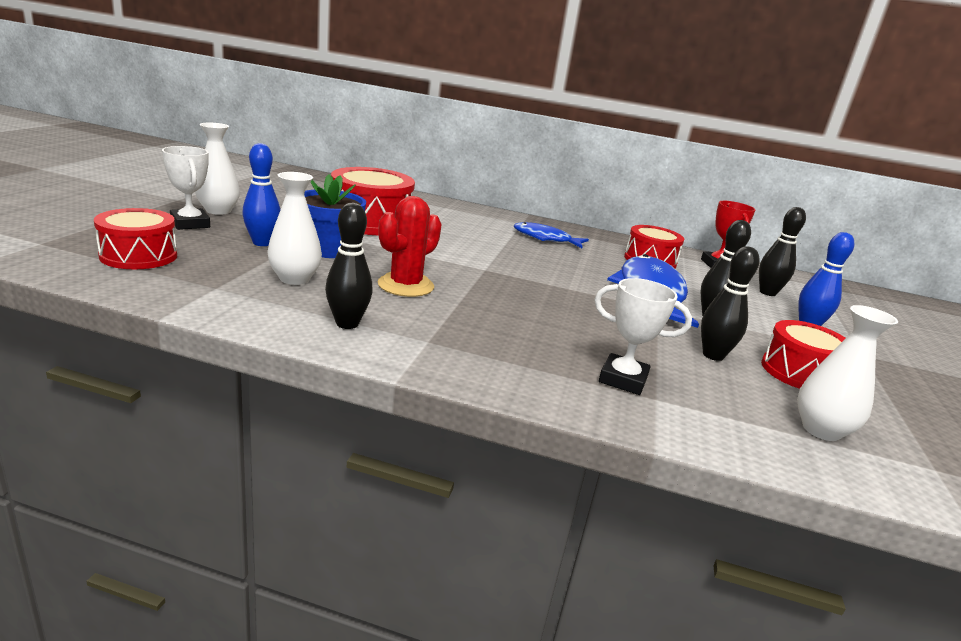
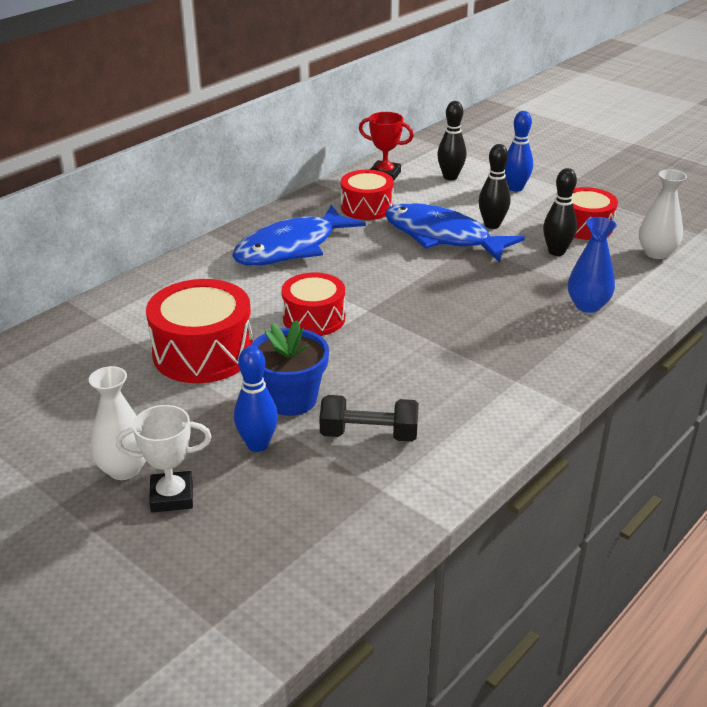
camera: 60 degrees left, 10 degrees up
red drum [94,208,177,269] -> red drum moved to [281,272,345,336]
white vase [267,172,322,285] -> black dumbbell [319,395,419,442]
black bowling pin [325,203,372,329] -> none
red cactus [378,196,442,297] -> none
blue fish [514,222,589,248] -> blue fish [232,205,366,266], size x1.73
white trophy [594,278,692,395] -> blue vase [568,217,617,313]

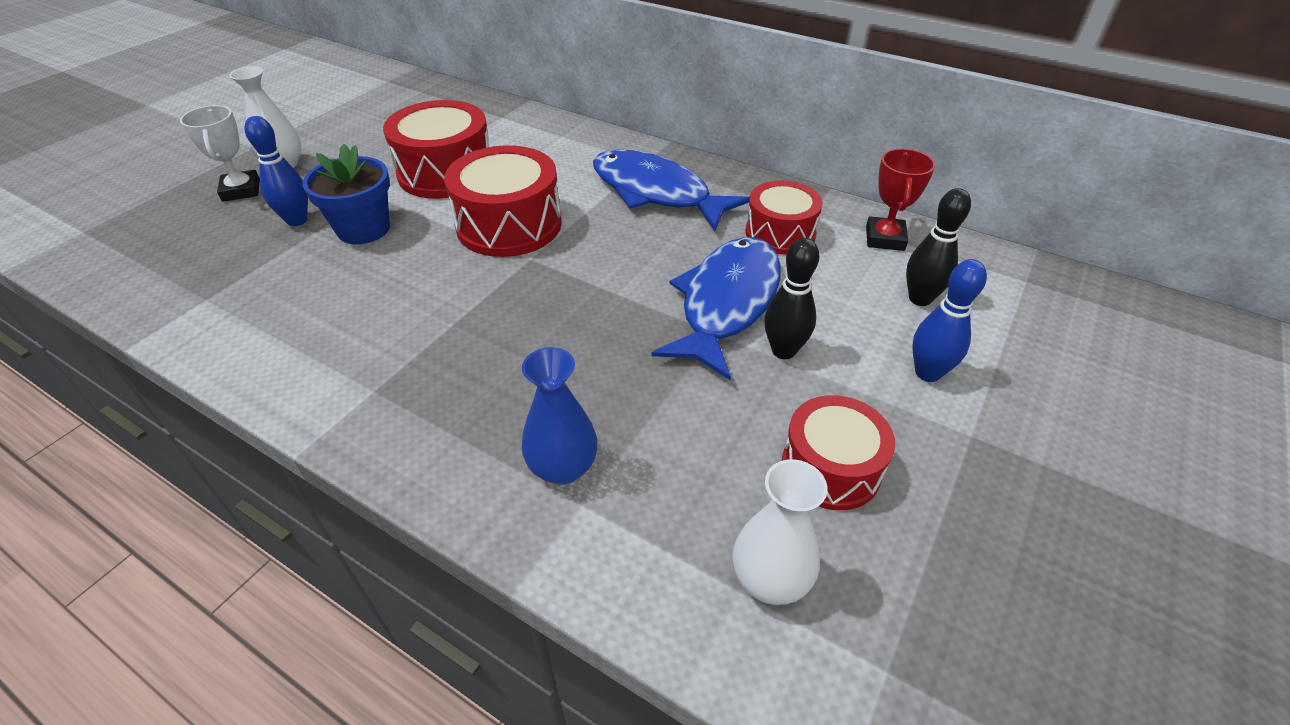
camera: 80 degrees right, 10 degrees up
red drum [281,272,345,336] -> red drum [444,145,562,257], size x1.52
black dumbbell [319,395,419,442] -> none
black bowling pin [543,168,577,256] -> none

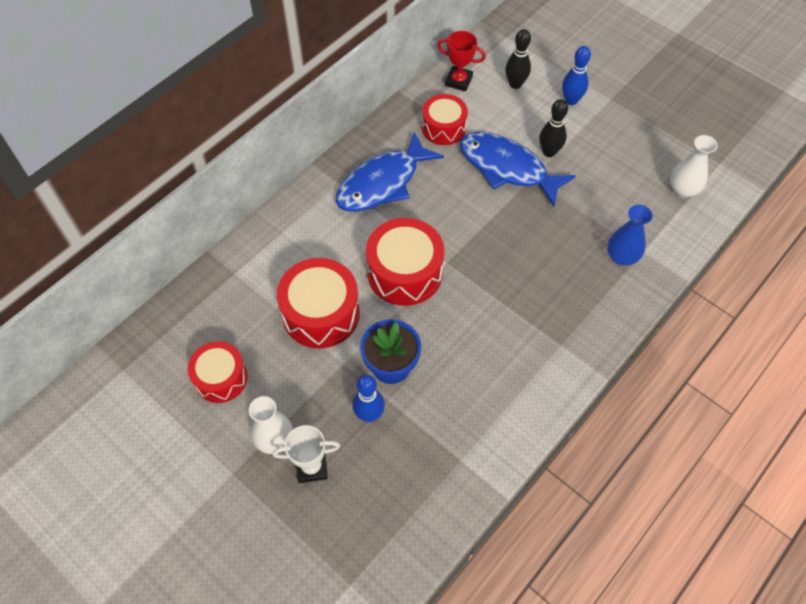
camera: 80 degrees left, 15 degrees up
red drum [782,395,895,510] -> red drum moved to [188,341,248,403]

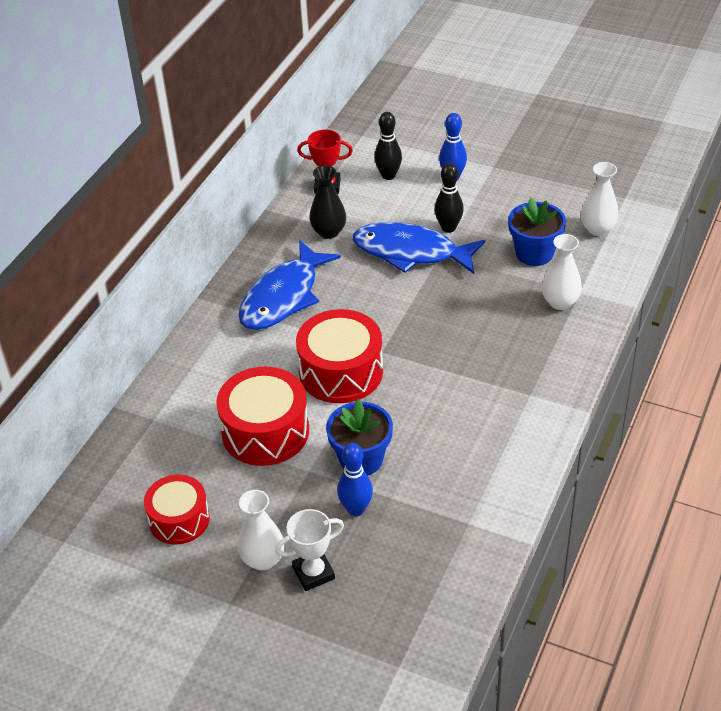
camera: 15 degrees left, 15 degrees down
red drum [422,94,468,145] -> black vase [309,166,346,239]
blue vase [607,205,653,266] -> white vase [542,234,582,310]
none -> blue flower pot [508,198,566,266]

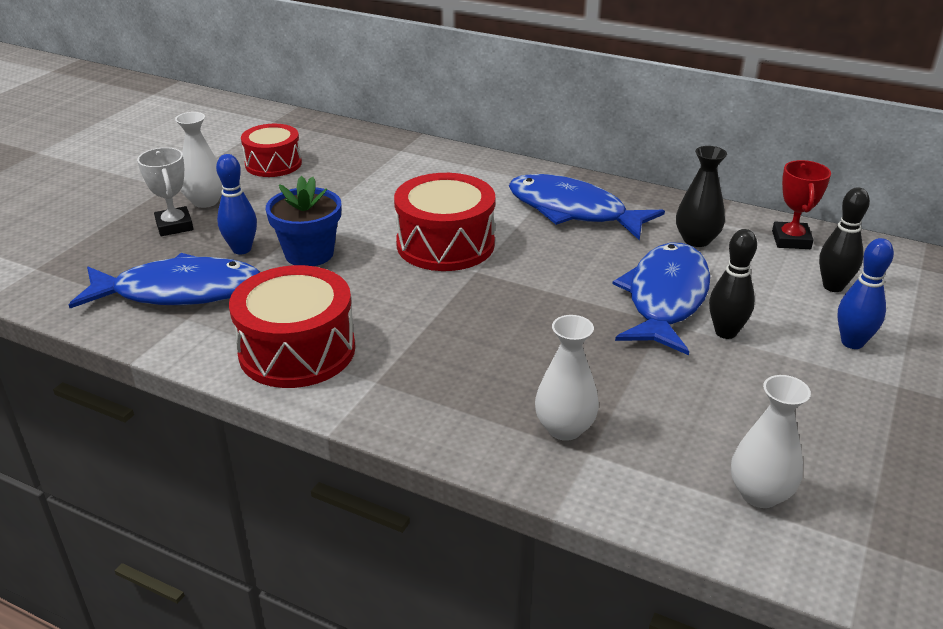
camera: 90 degrees right, 10 degrees down
red drum [216,367,309,466] -> red drum moved to [229,265,355,388]
blue flower pot [508,198,566,266] -> none
none -> blue fish [69,253,260,308]

